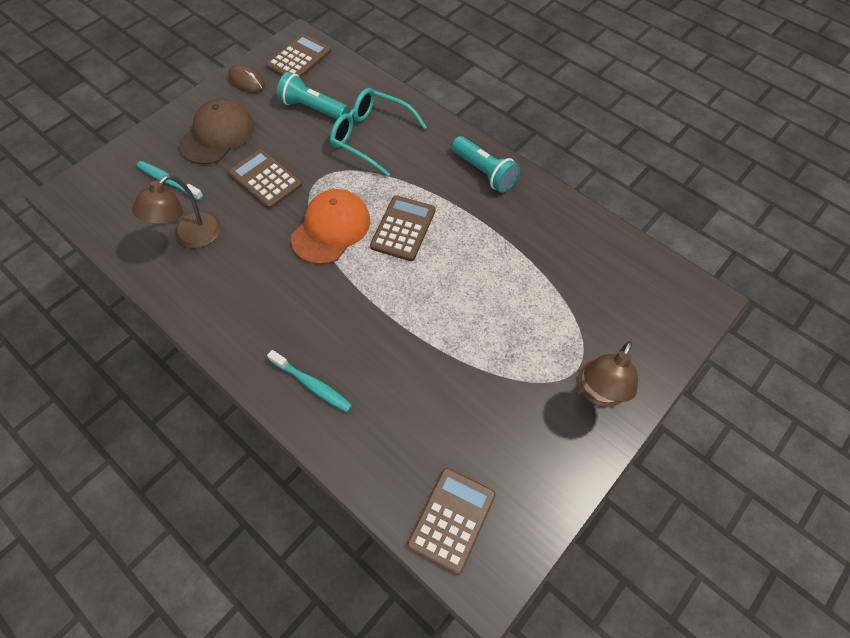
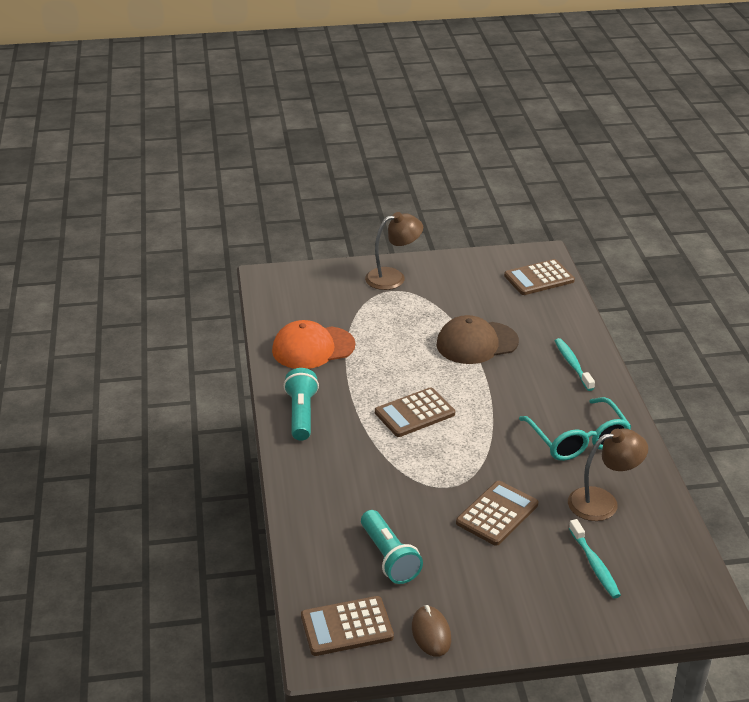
camera: 140 degrees left, 25 degrees down
brown cap [179,99,254,164] -> brown cap moved to [437,315,519,364]
brown calculator [228,149,302,209] -> brown calculator turned 135 degrees counterclockwise [456,481,538,546]
orange cap [291,189,370,264] -> orange cap moved to [272,320,355,369]
turquoise glasses [330,88,427,177] -> turquoise glasses moved to [519,397,632,461]

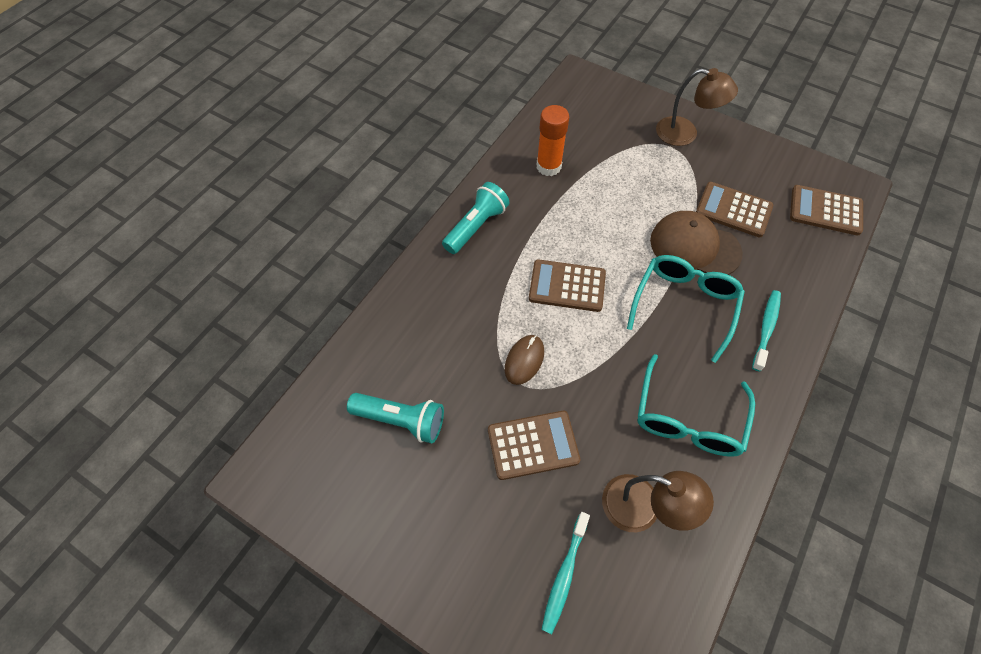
camera: 40 degrees right, 25 degrees up
orange cap [272,320,355,369] -> orange glue stick [536,105,569,176]
brown calculator [301,596,394,656] -> brown calculator moved to [696,182,773,238]
turquoise flashlight [361,510,423,584] -> turquoise flashlight turned 90 degrees counterclockwise [347,393,444,443]
brown mouse [412,605,451,657] -> brown mouse moved to [505,335,544,385]
none -> turquoise glasses [627,255,745,363]

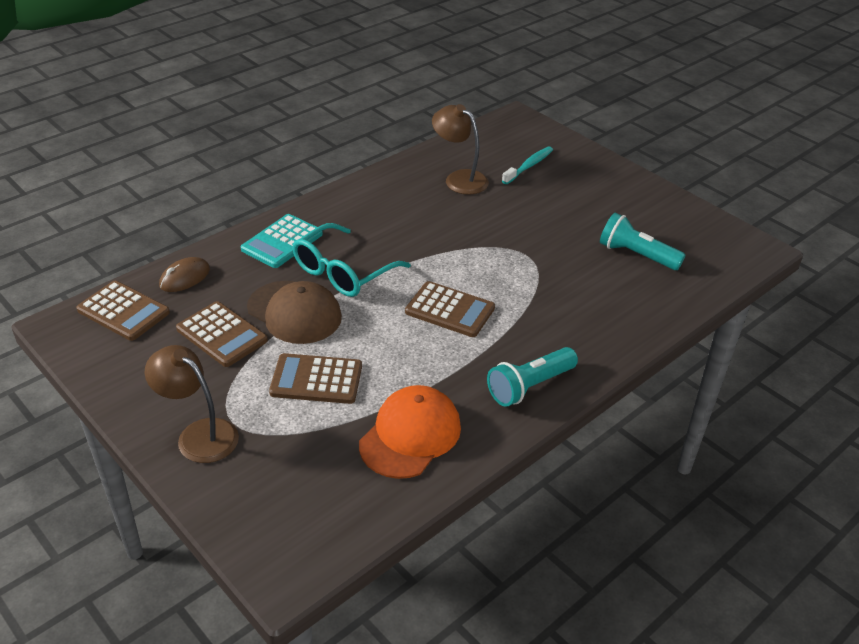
camera: 165 degrees left, 20 degrees down
brown calculator [488,411,580,480] -> brown calculator moved to [269,353,362,404]
brown mouse [505,335,544,385] -> brown mouse moved to [159,257,210,292]
orange glue stick [536,105,569,176] -> orange cap [359,385,461,479]
turquoise glasses [638,354,755,457] -> none
turquoise toothbrush [752,290,781,371] -> turquoise calculator [241,214,323,268]

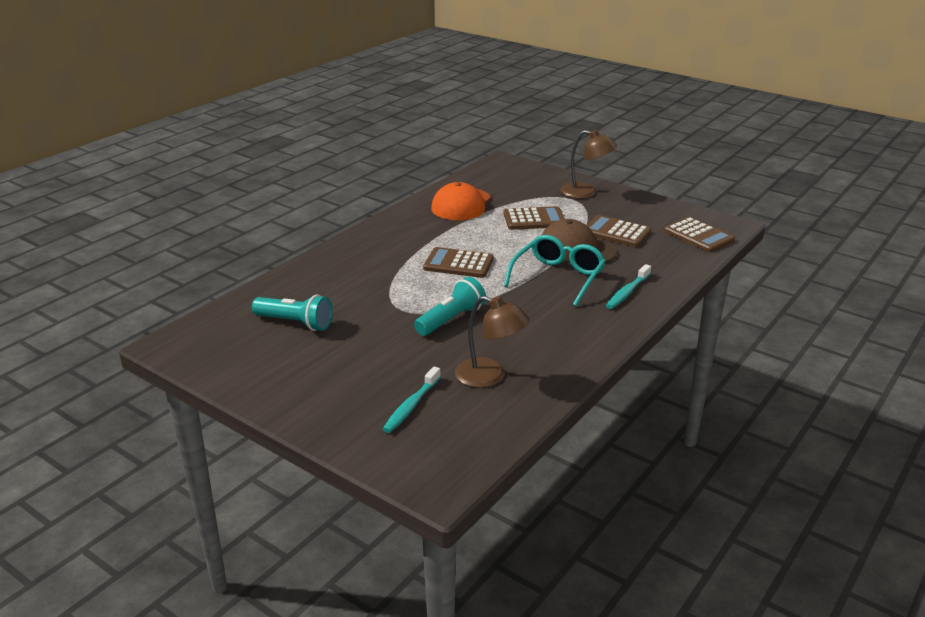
camera: 170 degrees right, 10 degrees down
brown calculator [76,281,170,341] -> brown calculator turned 150 degrees counterclockwise [664,217,735,252]
brown mouse [159,257,210,292] -> none
turquoise calculator [241,214,323,268] -> turquoise toothbrush [606,264,651,309]
turquoise flashlight [487,347,578,407] -> turquoise flashlight moved to [414,277,486,336]

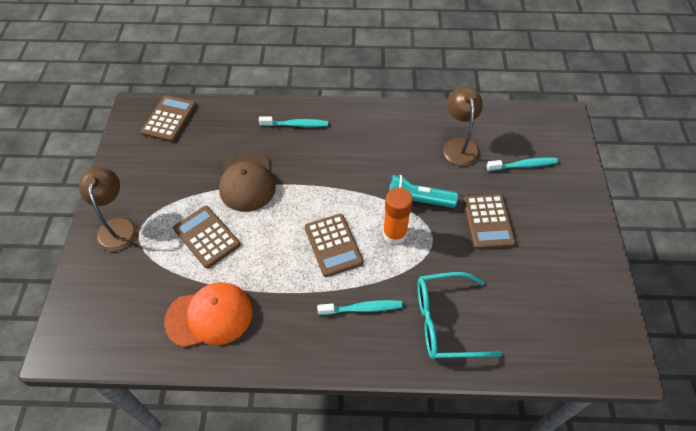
camera: 125 degrees left, 25 degrees up
turquoise flashlight [252,295,333,331] -> none
turquoise glasses [504,235,606,307] -> turquoise glasses moved to [417,272,502,359]
brown calculator [587,215,651,247] -> brown calculator moved to [463,194,516,249]
none -> turquoise toothbrush [317,300,403,315]
none -> orange glue stick [383,187,413,245]

